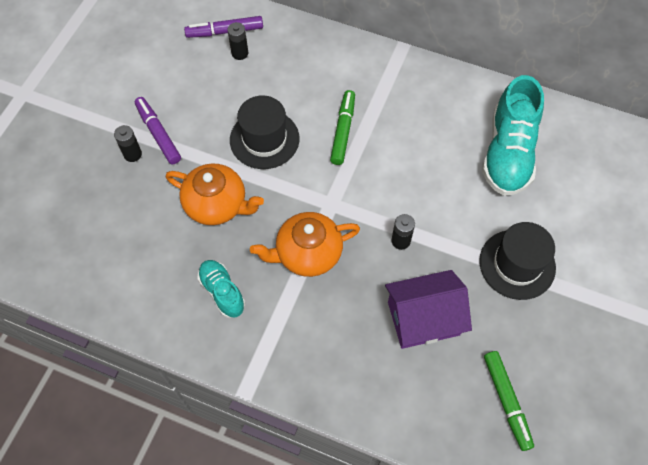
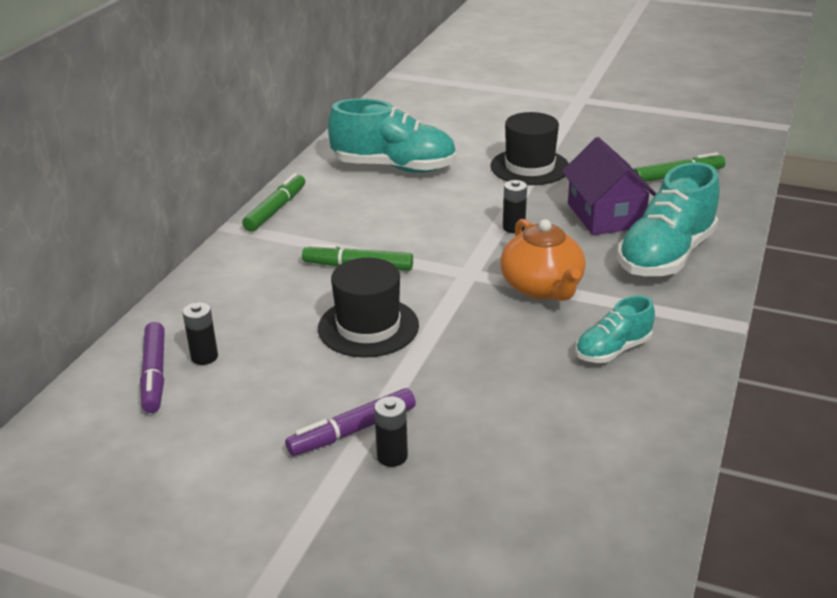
camera: 90 degrees left, 30 degrees down
orange teapot [166,163,264,225] -> none
none -> green marker [242,173,305,232]
none -> turquoise shoe [617,162,720,276]

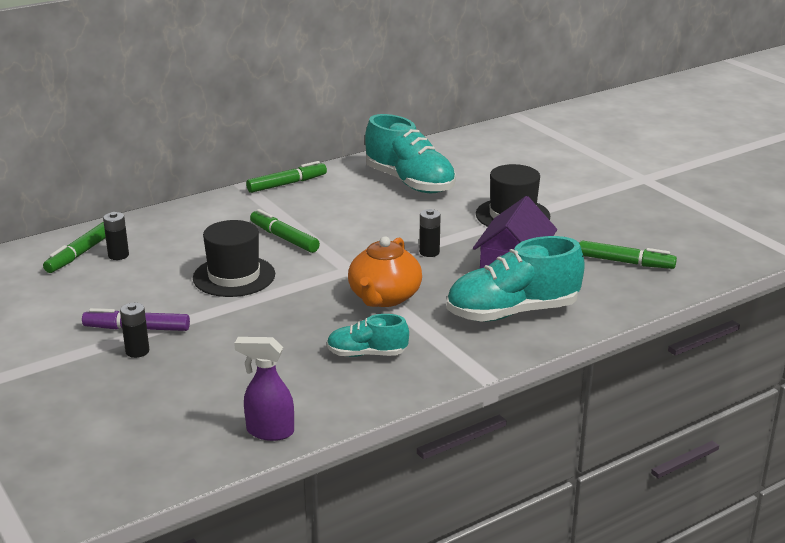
camera: 35 degrees right, 5 degrees down
purple marker [140,322,165,413] -> green marker [43,222,106,273]
none -> purple spray bottle [234,337,294,441]

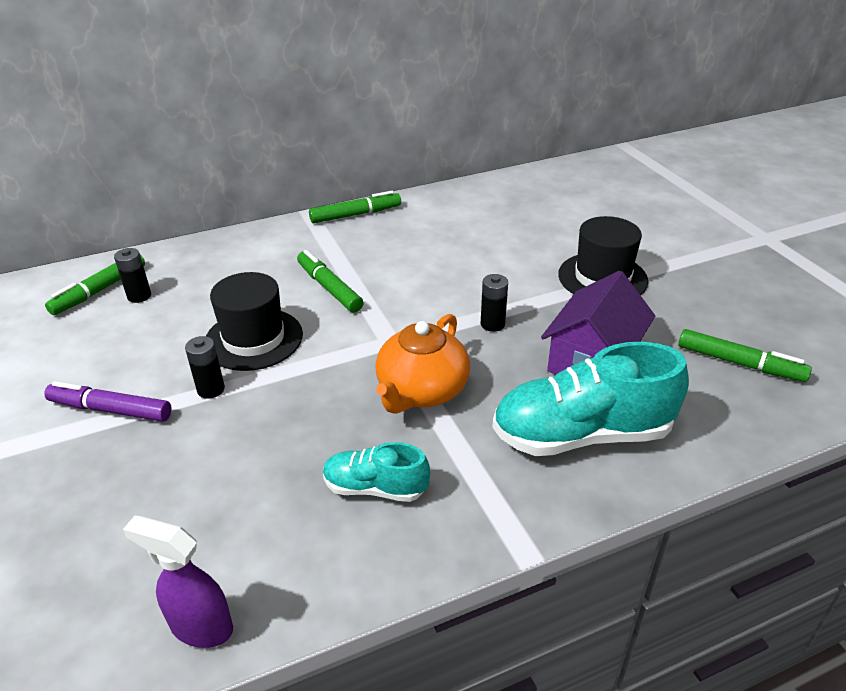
camera: 10 degrees right, 10 degrees up
black battery [120,303,149,358] -> black battery moved to [185,336,225,399]
turquoise shoe [365,114,456,193] -> none

